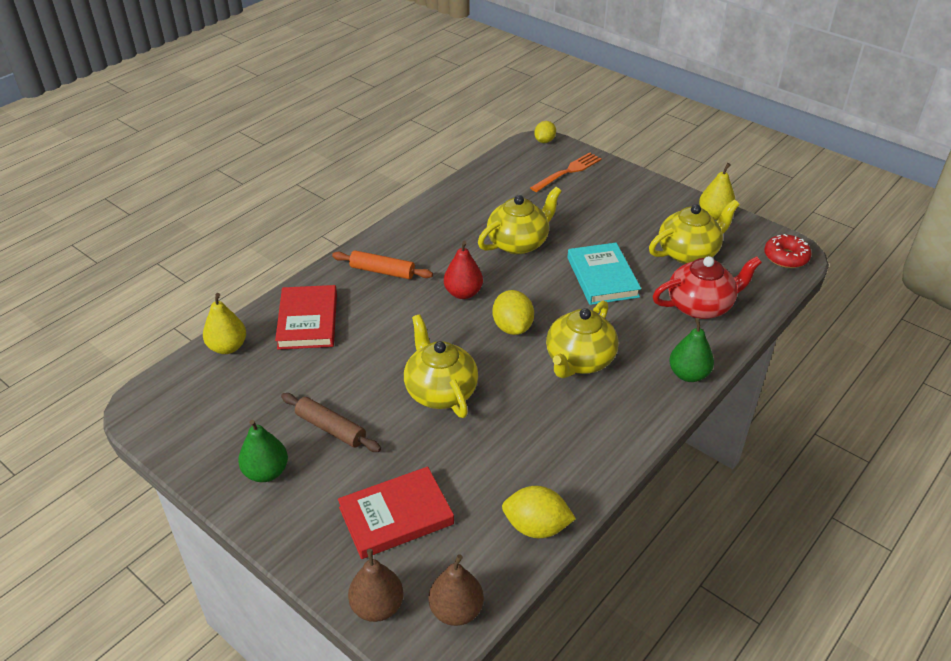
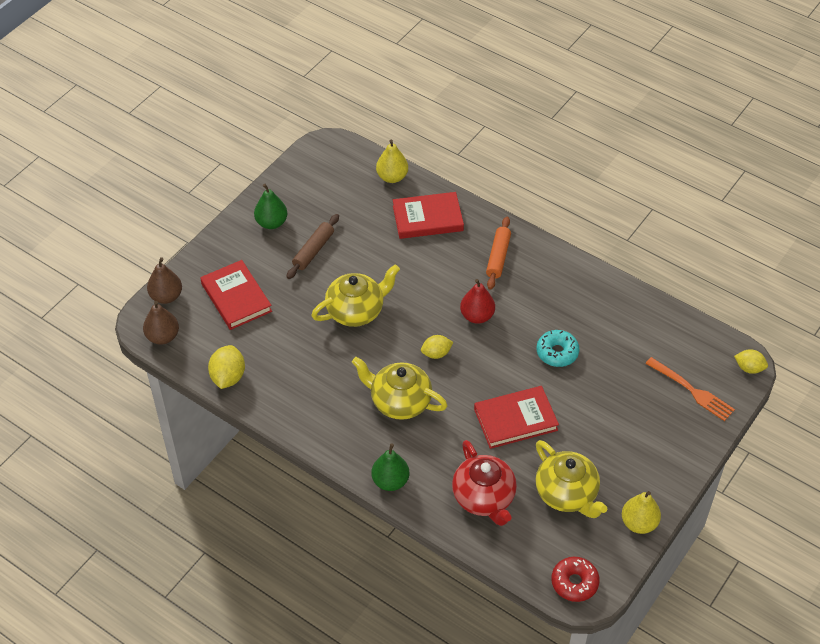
camera: 85 degrees right, 10 degrees up
yellow teapot [478,187,562,255] -> turquoise donut [537,330,579,367]
yellow lemon [493,290,534,335] -> yellow lemon [421,335,453,359], size x0.66
turquoise book [567,243,641,305] -> red book [474,386,559,449]

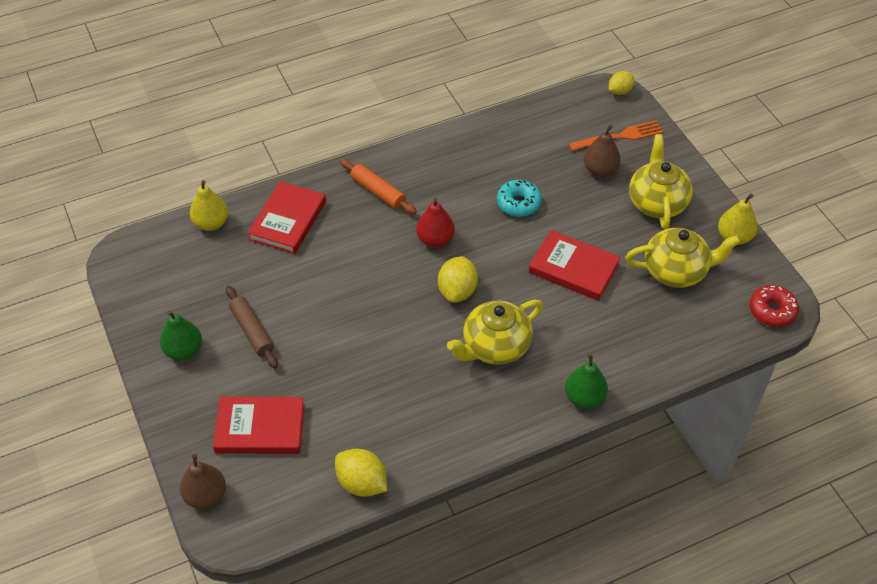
camera: 60 degrees left, 0 degrees up
brown pear [143,301,179,345] -> brown pear moved to [584,125,621,177]
yellow teapot [311,264,400,327] -> yellow teapot moved to [629,134,693,229]
yellow lemon [421,335,453,359] -> yellow lemon [438,256,478,303], size x1.51
red teapot [452,440,517,526] -> none
red book [474,386,559,449] -> red book turned 75 degrees counterclockwise [529,230,620,301]

